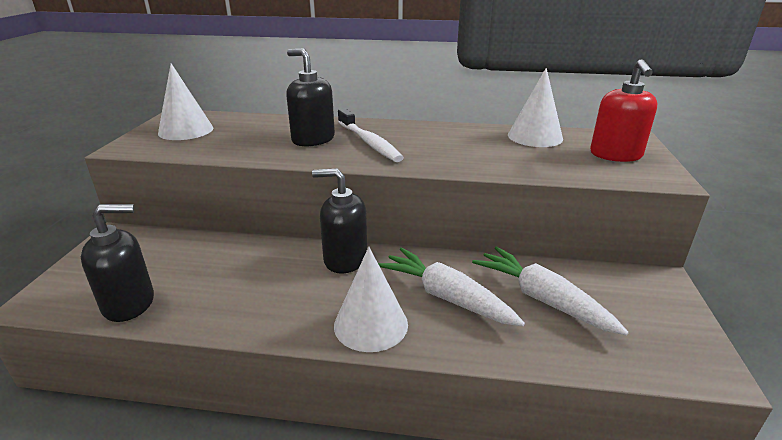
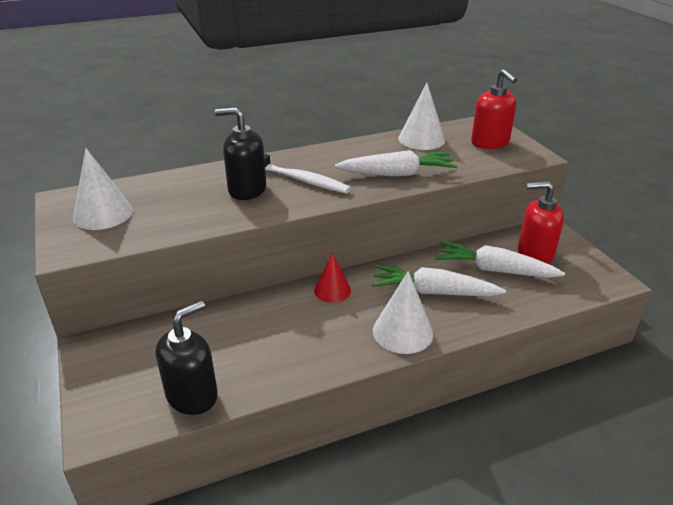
camera: 30 degrees left, 5 degrees up
black soap dispenser [312,168,367,274] -> red cone [314,253,351,303]
none -> white carrot [335,150,458,177]
none -> red soap dispenser [518,181,564,264]

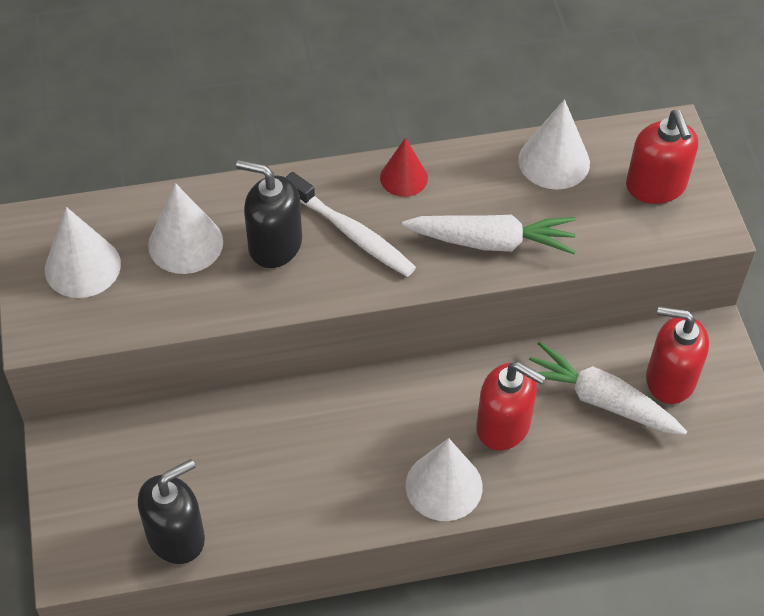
camera: 10 degrees right, 20 degrees up
red cone [314,253,351,303] -> red cone moved to [380,138,428,197]
white carrot [372,265,506,296] -> red soap dispenser [476,362,546,451]
none -> white cone [148,183,223,274]

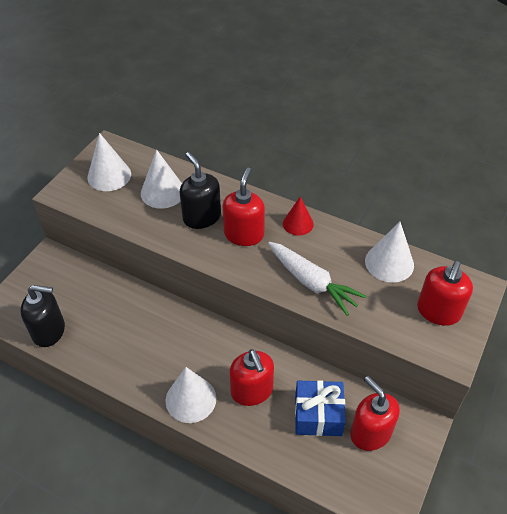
camera: 40 degrees right, 5 degrees down
white toothbrush [285,172,416,277] -> red soap dispenser [223,168,265,246]
white carrot [529,341,687,435] -> blue gift [295,380,346,436]

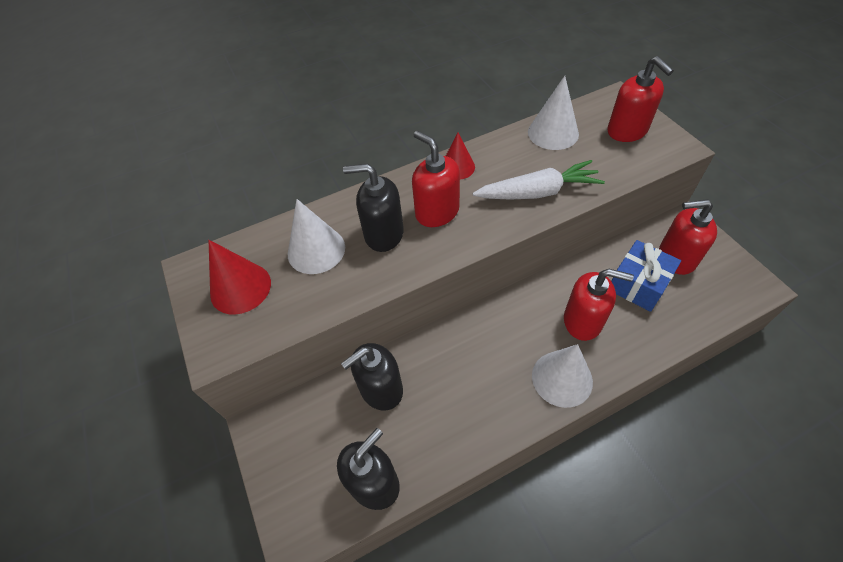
camera: 50 degrees left, 5 degrees up
white cone [87,133,131,191] -> red cone [209,240,271,315]
none -> black soap dispenser [341,343,403,410]

